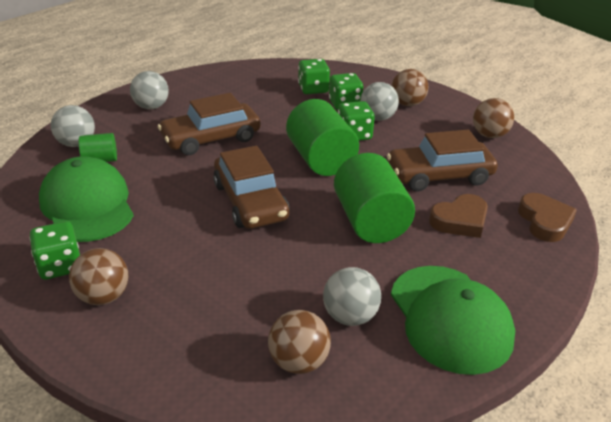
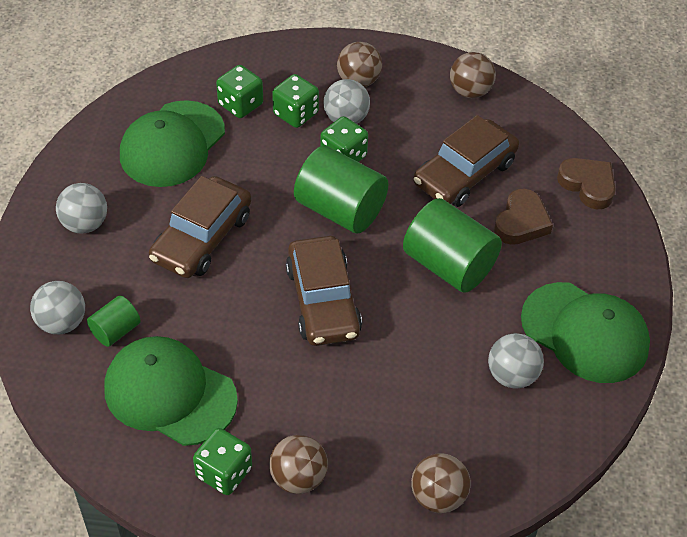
camera: 35 degrees left, 15 degrees up
brown car [213,146,289,229] -> brown car turned 45 degrees clockwise [286,236,362,346]
brown ball [268,310,331,374] -> brown ball moved to [411,453,471,513]
none -> green cap [120,100,225,187]

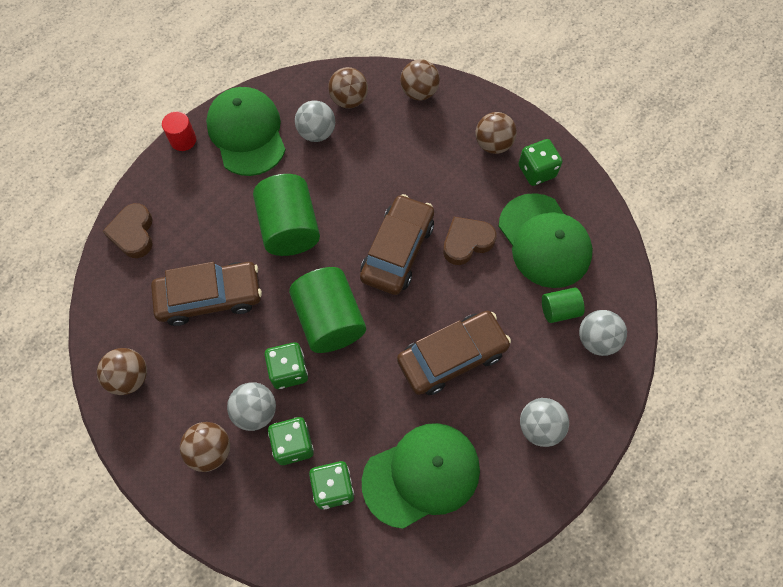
camera: 145 degrees left, 15 degrees up
brown heart [494,189,553,245] -> brown heart moved to [443,217,496,265]
none -> red cylinder [162,111,196,151]
none -> brown ball [328,67,368,108]

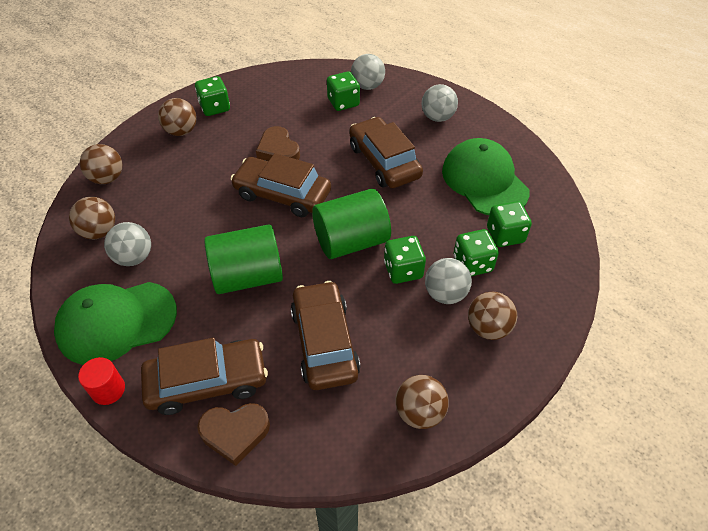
camera: 90 degrees left, 15 degrees down
green cap [499,193,593,288] -> none
green cylinder [542,288,585,323] -> green dice [327,71,360,111]
none -> brown car [141,338,268,415]

